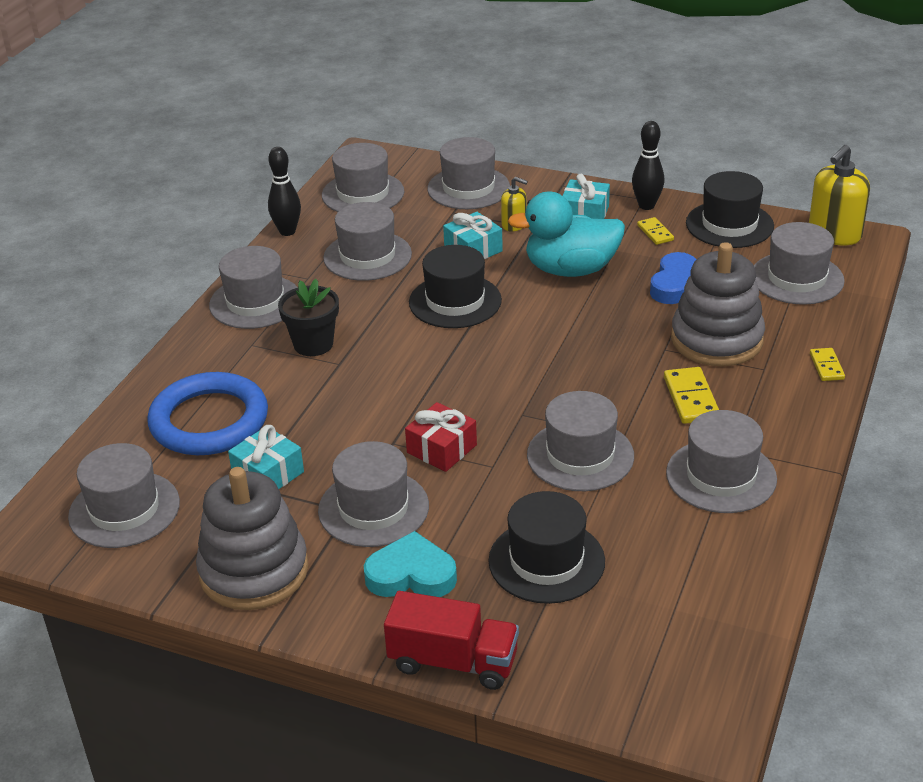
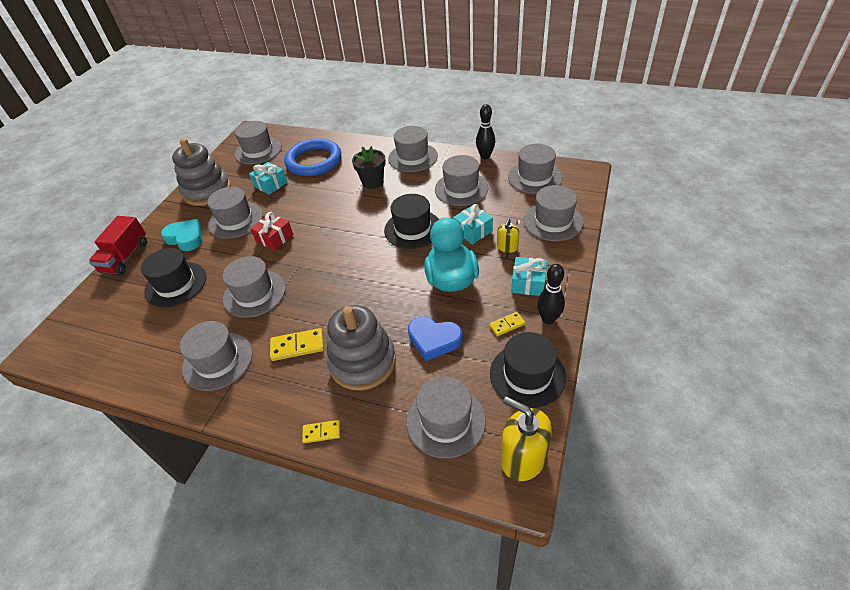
camera: 90 degrees right, 10 degrees up
turquoise heart [364,531,457,597] -> turquoise heart turned 60 degrees counterclockwise [161,219,202,251]

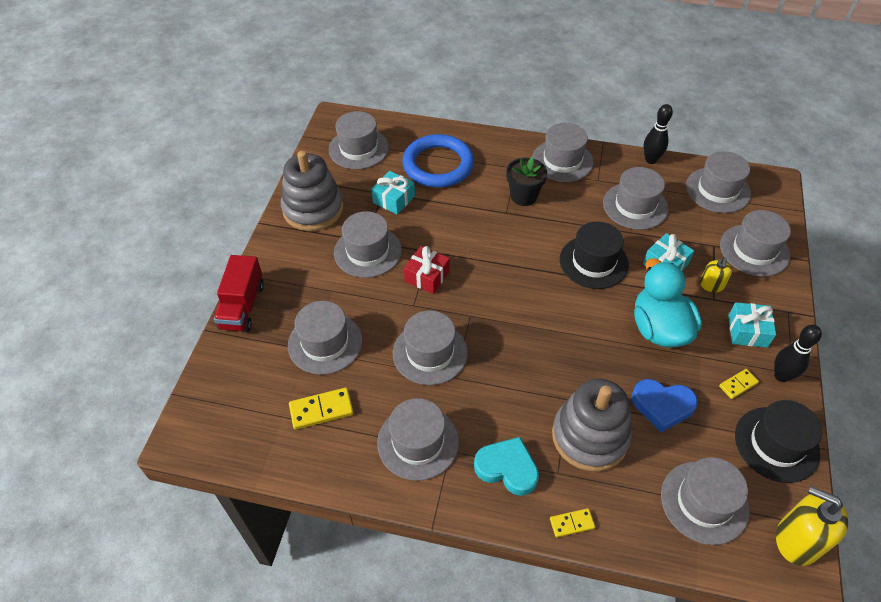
camera: 10 degrees left, 5 degrees up
black hat [141,248,207,307] -> grey hat [288,301,362,375]
turquoise heart [161,219,202,251] -> turquoise heart moved to [474,437,539,496]
yellow domino [270,328,324,361] -> yellow domino moved to [289,388,354,429]

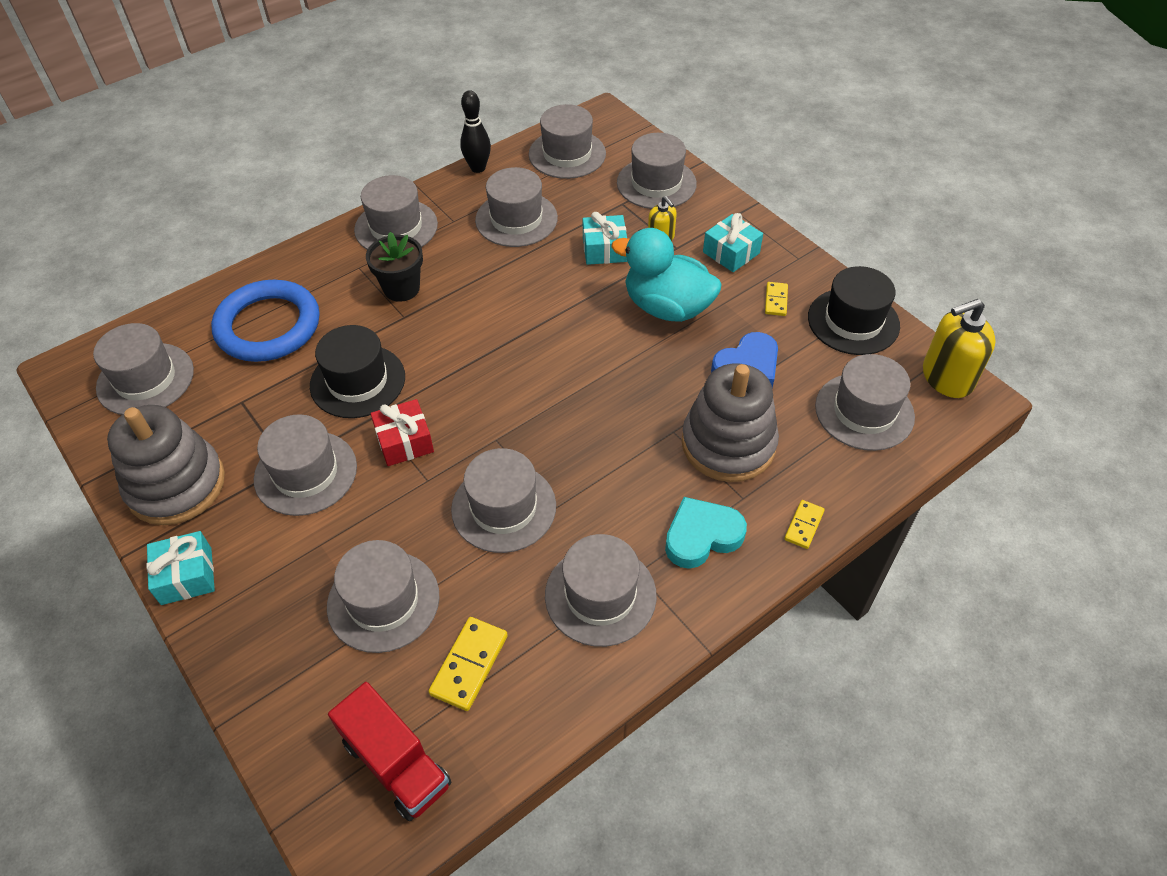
camera: 50 degrees left, 0 degrees up
red truck [214,255,264,332] -> red truck moved to [328,682,451,821]
turquoise gift [371,171,415,215] -> turquoise gift moved to [146,531,215,605]
black hat [560,222,629,289] -> black hat moved to [310,325,405,418]
black bowling pin [774,325,822,382] -> none

